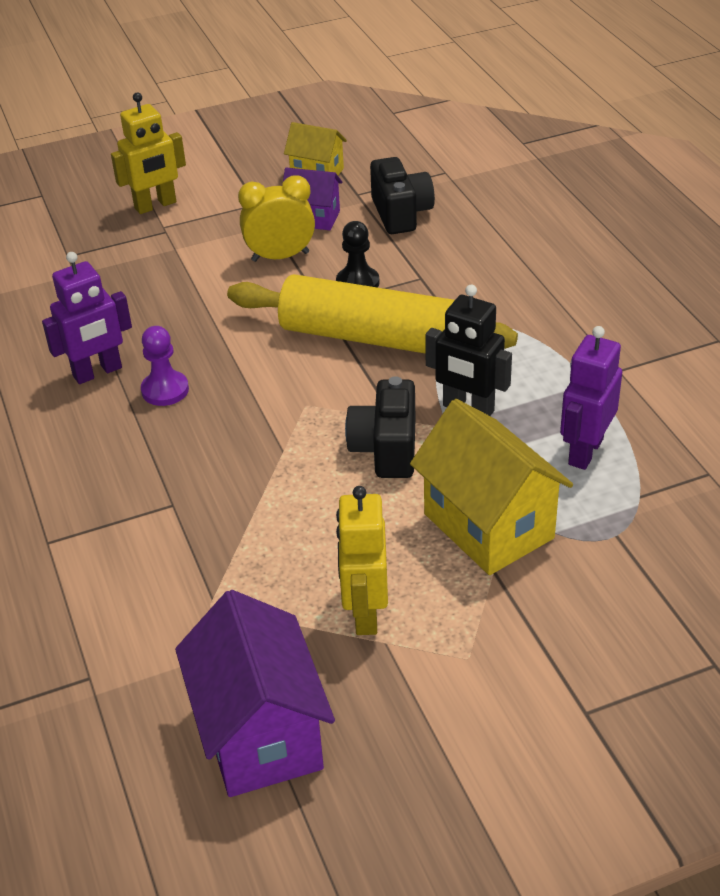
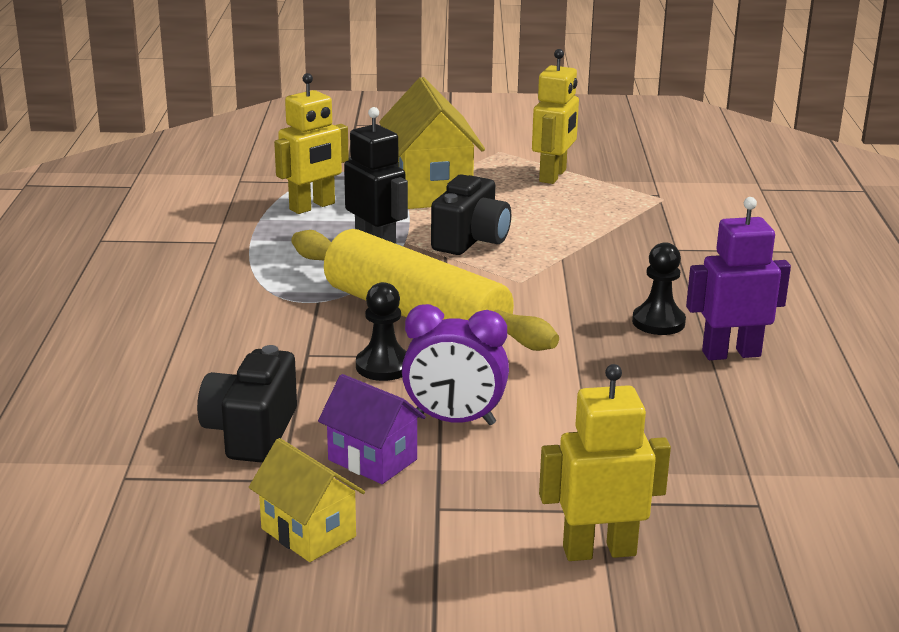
camera: 160 degrees left, 15 degrees down
purple pawn [141,326,189,406] -> black pawn [632,242,686,335]
purple house [175,590,335,797] -> none
yellow clock [238,175,315,262] -> purple clock [402,304,509,425]
purple robot [560,326,622,470] -> yellow robot [274,73,349,214]

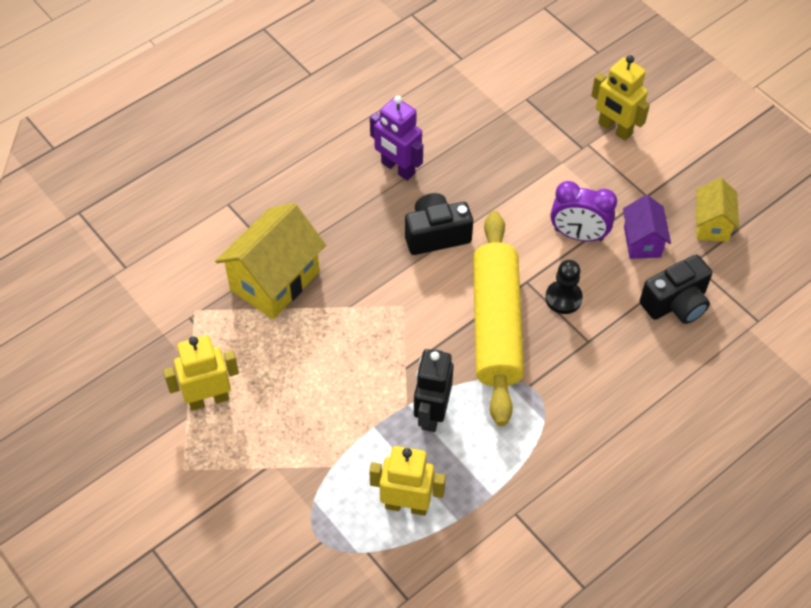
camera: 130 degrees left, 30 degrees up
yellow house [379,77,485,209] -> yellow house moved to [215,203,326,319]
purple clock [402,304,509,425] -> purple clock turned 135 degrees clockwise [551,181,617,241]
black camera [431,175,511,255] -> black camera moved to [405,193,473,255]
black pawn [632,242,686,335] -> none

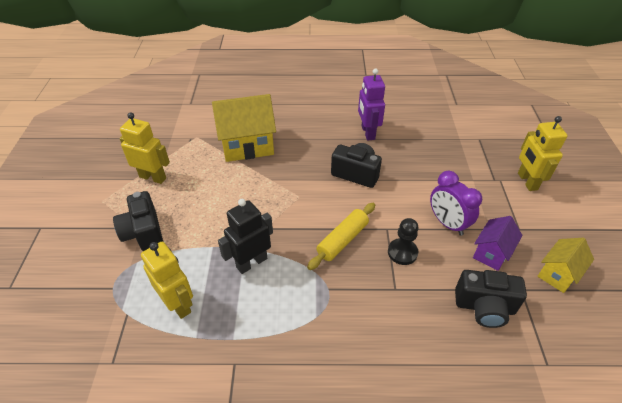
camera: 40 degrees right, 10 degrees down
yellow rolling pin [473,211,524,426] -> yellow rolling pin [307,203,375,270], size x0.55
none -> black camera [113,191,163,251]

